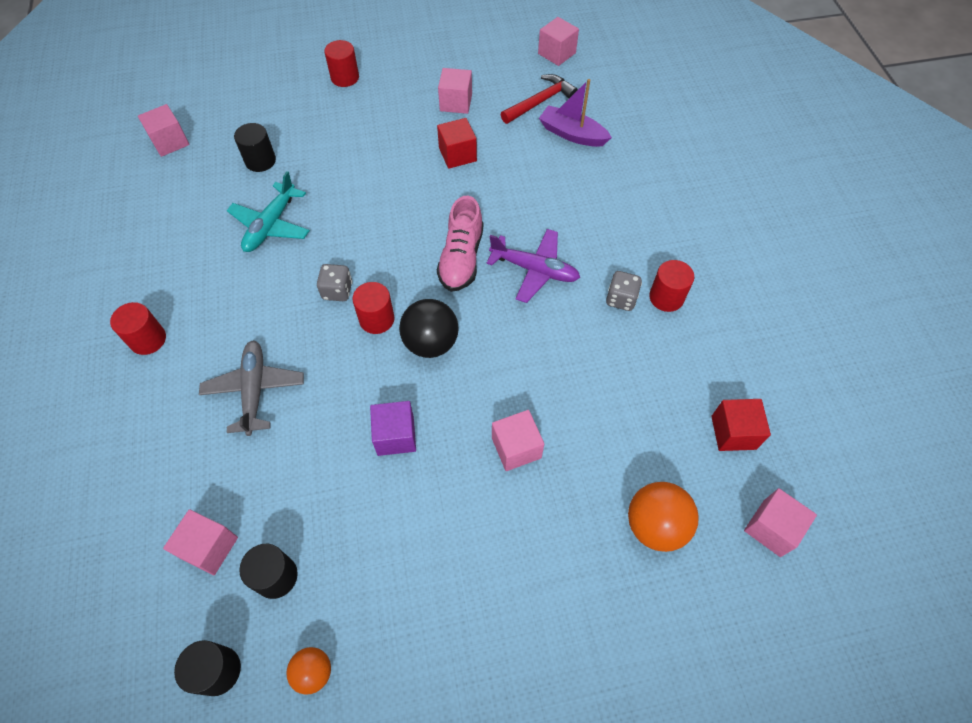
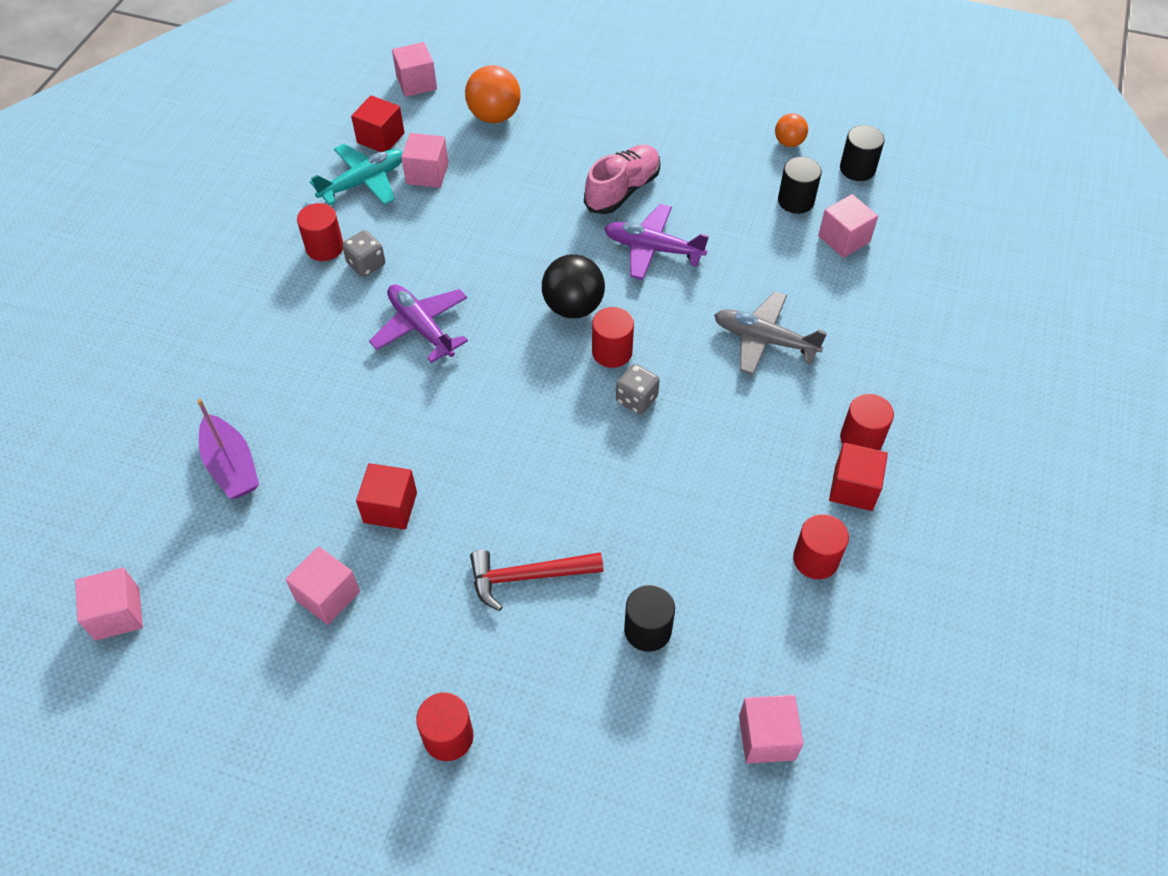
camera: 150 degrees left, 5 degrees down
grey plane [199,340,304,436] -> grey plane turned 90 degrees clockwise [714,291,827,375]
turquoise plane [227,171,310,252] -> turquoise plane moved to [310,144,403,205]
purple cube [370,401,416,456] -> purple plane [604,204,709,280]
pink shoe [437,196,483,292] -> pink shoe moved to [584,145,660,214]
pink cube [492,410,544,471] -> pink cube moved to [401,133,448,188]
red hammer [501,74,578,124] -> red hammer moved to [470,550,603,611]
none -> red cylinder [793,514,849,579]
none -> red cube [829,443,888,511]

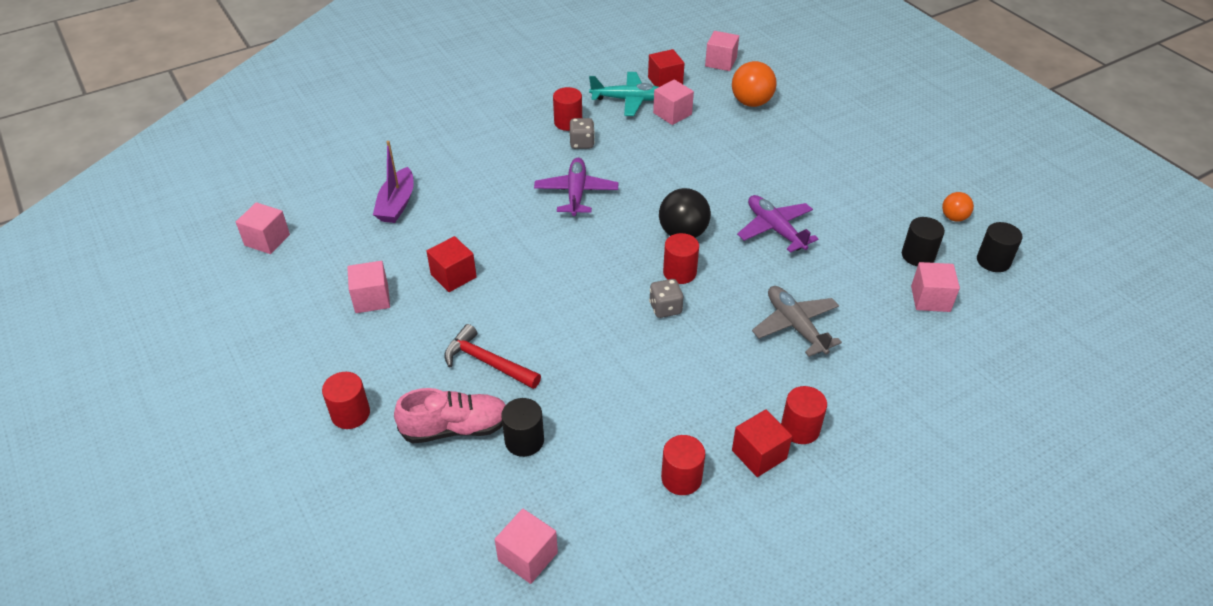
camera: 40 degrees right, 10 degrees down
pink shoe [584,145,660,214] -> pink shoe moved to [394,388,506,444]

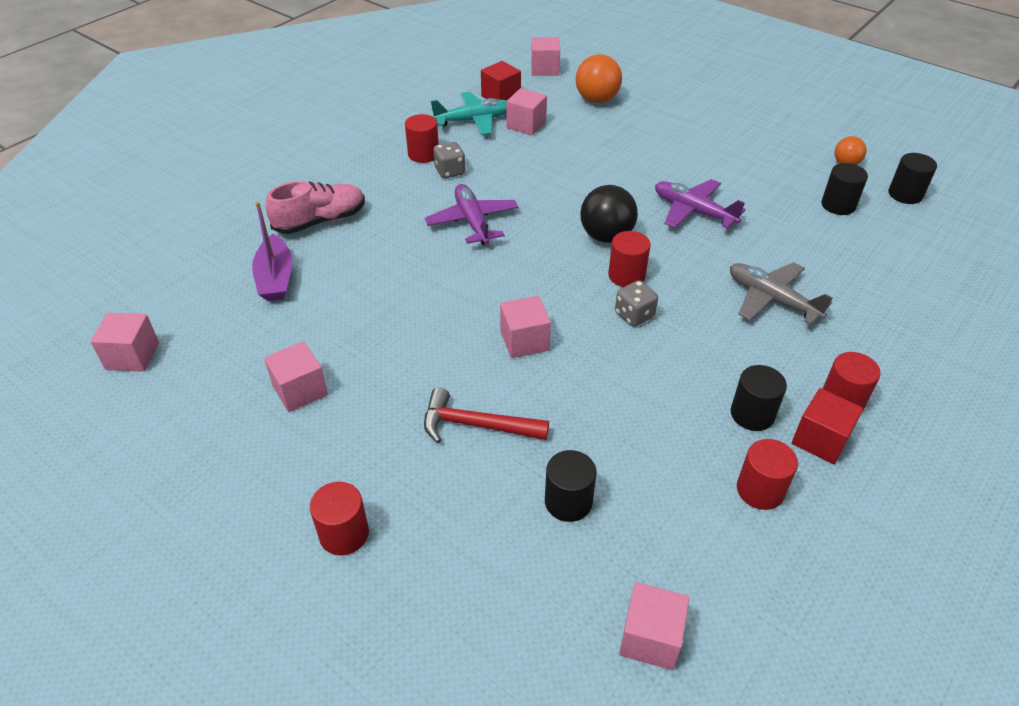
camera: 20 degrees left, 0 degrees up
pink shoe [394,388,506,444] -> pink shoe moved to [266,181,365,234]
red cube [426,236,477,292] -> none
pink cube [911,262,960,312] -> pink cube moved to [500,296,551,358]
none -> black cylinder [731,365,787,431]

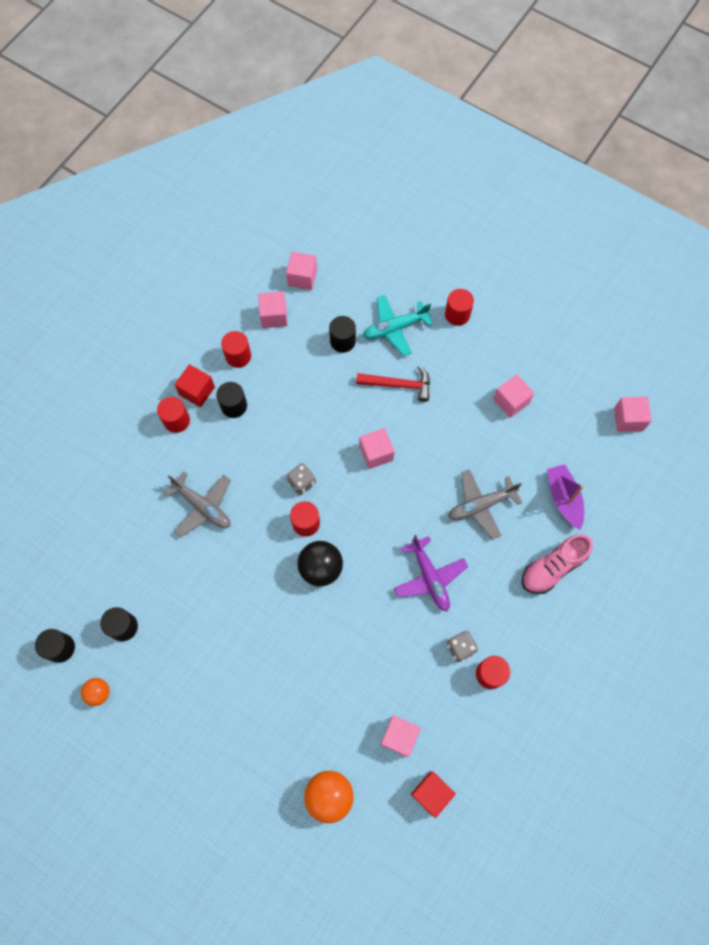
camera: 175 degrees right, 25 degrees up
turquoise plane [431,92,507,135] -> turquoise plane moved to [363,295,432,356]
pink cube [531,37,560,76] -> pink cube moved to [258,292,287,328]
purple plane [655,179,746,229] -> none
none -> grey plane [448,469,522,539]

